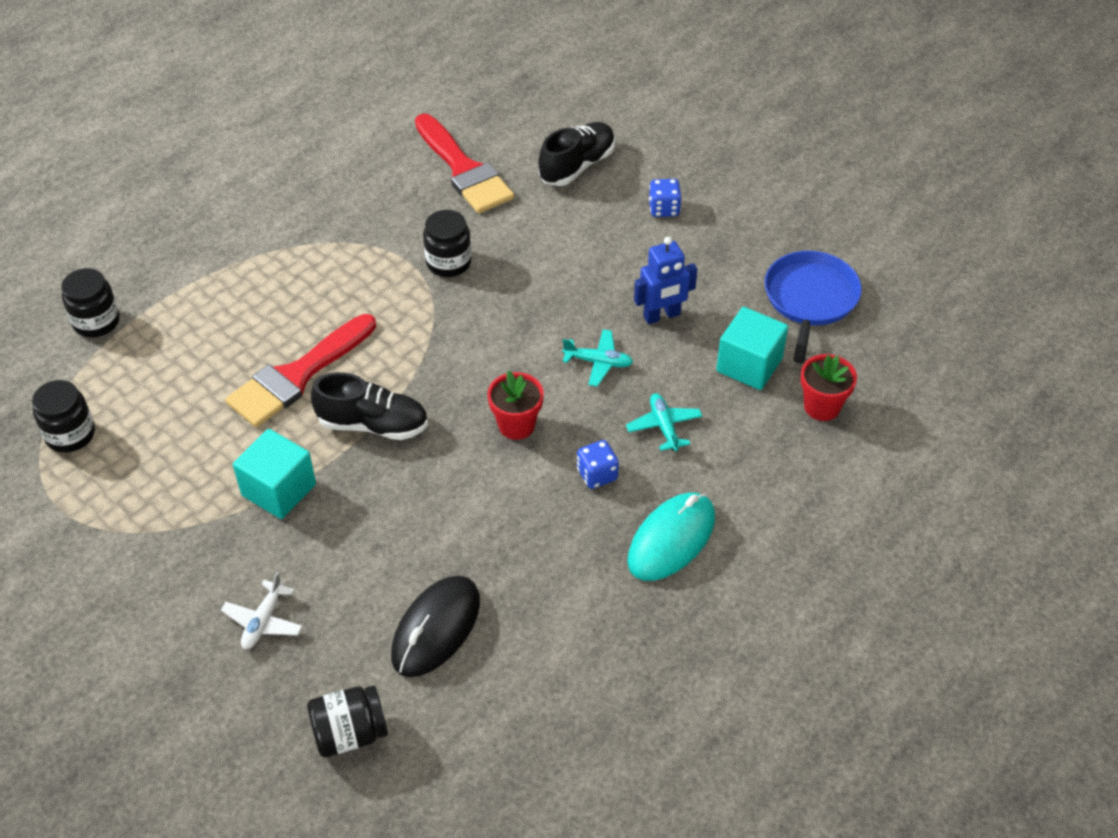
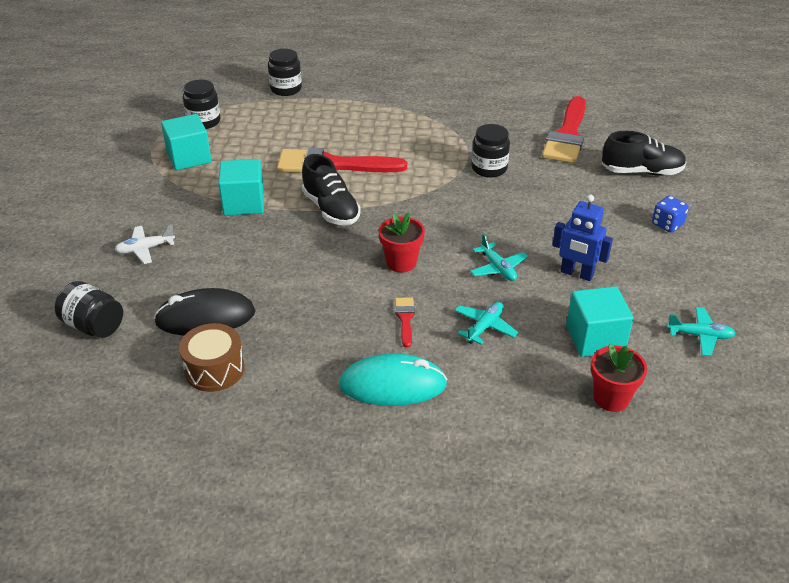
camera: 50 degrees right, 10 degrees down
blue dice [577,440,619,489] -> red brush [395,297,415,348]
blue pan [765,251,862,363] -> turquoise plane [667,307,736,356]
none -> turquoise cube [161,114,212,170]
none -> brown drum [179,323,245,392]

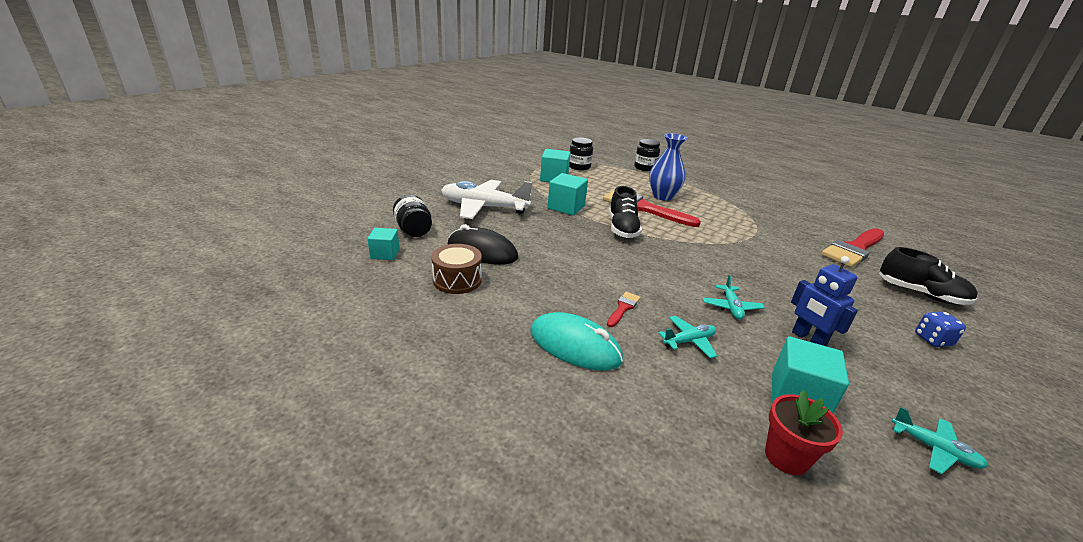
camera: 30 degrees right, 10 degrees down
white plane [114,225,175,264] -> white plane [441,180,532,219], size x2.17
red flower pot [379,212,425,273] -> none
black jar [472,124,510,178] -> none
none -> turquoise cube [368,228,400,260]
none -> blue vase [649,133,687,201]

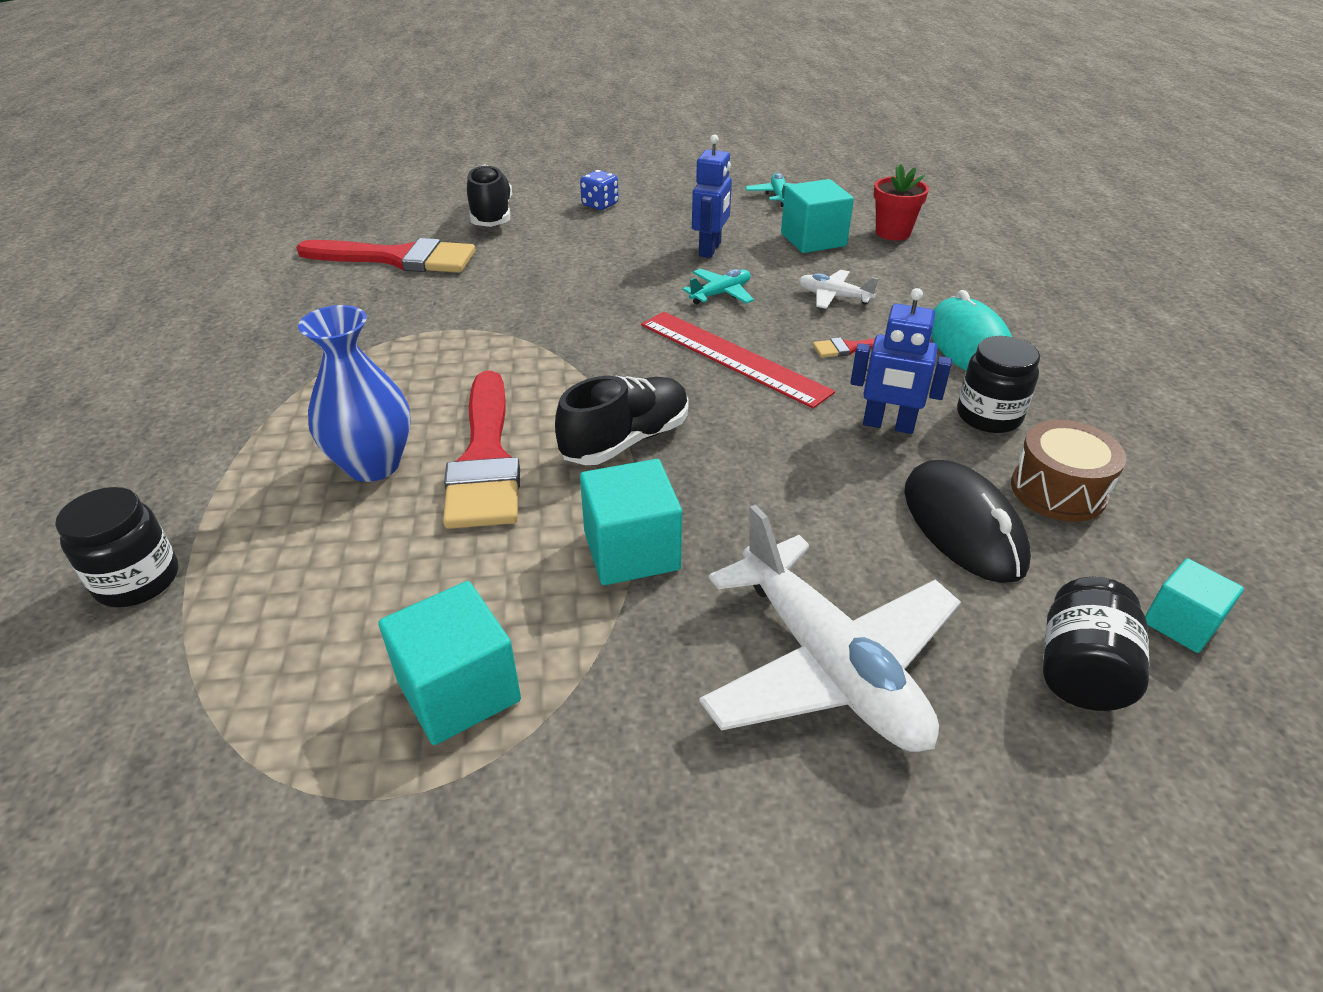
camera: 130 degrees left, 10 degrees up
black jar [569,138,593,170] -> black jar moved to [957,336,1040,433]
turquoise plane [658,316,717,358] -> white plane [799,270,879,309]
none -> red ruler [641,312,835,409]
none -> blue robot [850,288,952,434]

